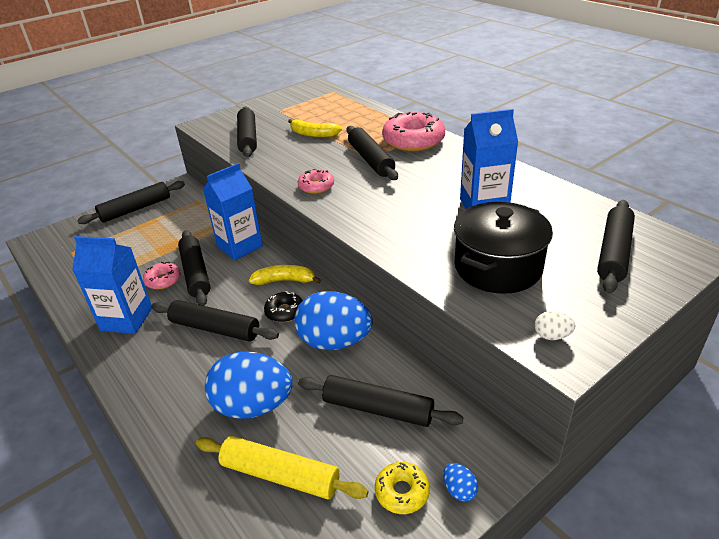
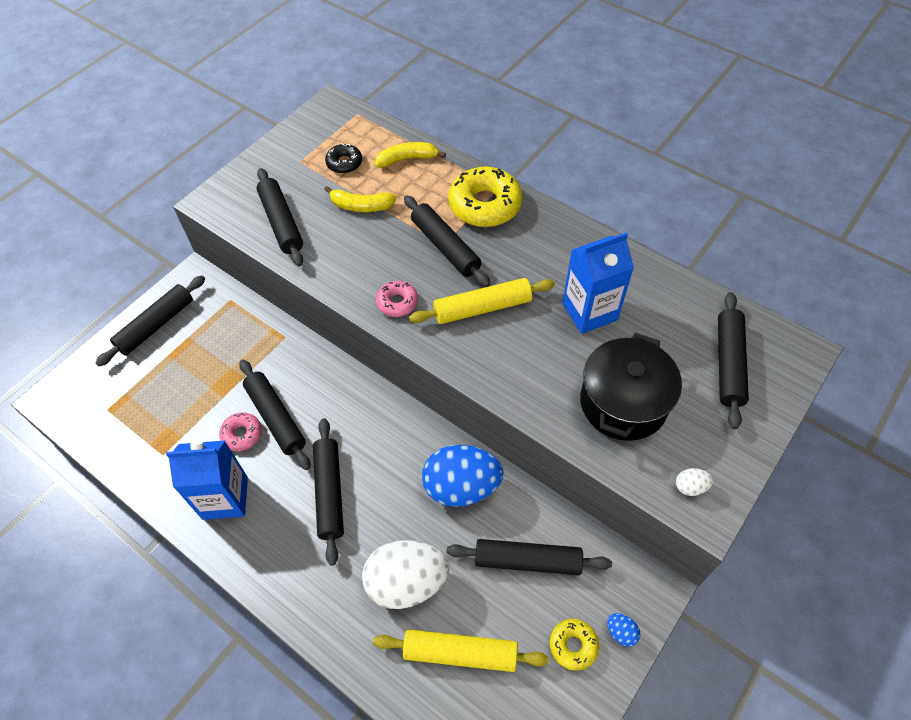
camera: 15 degrees left, 20 degrees up
black rolling pin [151,300,279,342] -> black rolling pin turned 75 degrees clockwise [313,418,344,566]
blue carton [203,163,263,260] -> none
blue egg [205,351,293,419] -> white egg [362,540,449,609]
yellow banana [249,265,321,285] -> yellow banana moved to [375,142,446,168]
black donut [264,291,303,322] -> black donut moved to [325,144,362,174]
pink donut [382,112,445,151] -> yellow donut [448,167,523,227]
none -> yellow rolling pin [409,278,555,324]

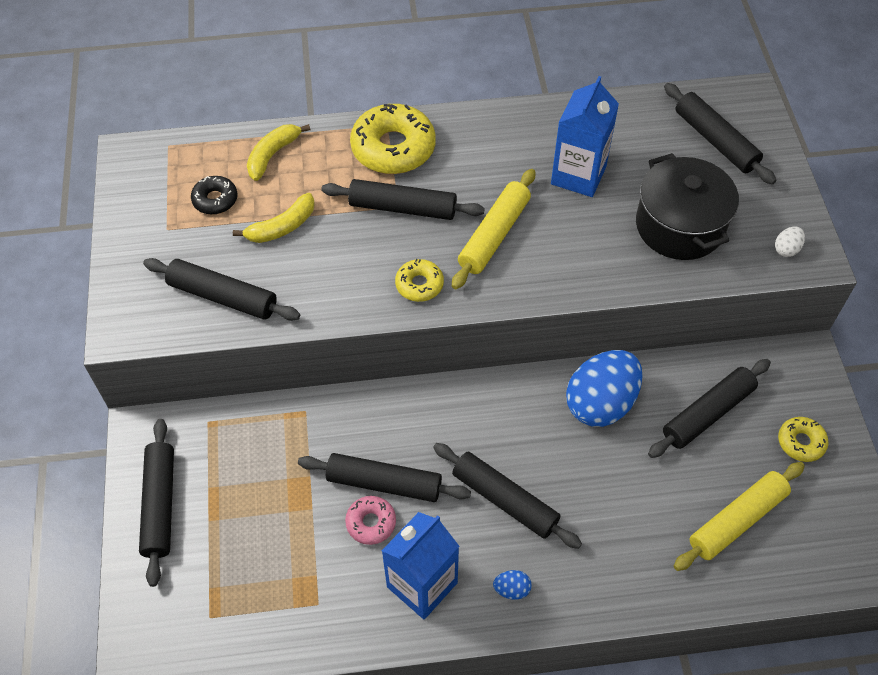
camera: 45 degrees left, 0 degrees up
white egg [362,540,449,609] -> none
pink donut [376,281,418,317] -> yellow donut [395,259,444,302]
blue egg [607,613,640,647] -> blue egg moved to [493,570,532,600]

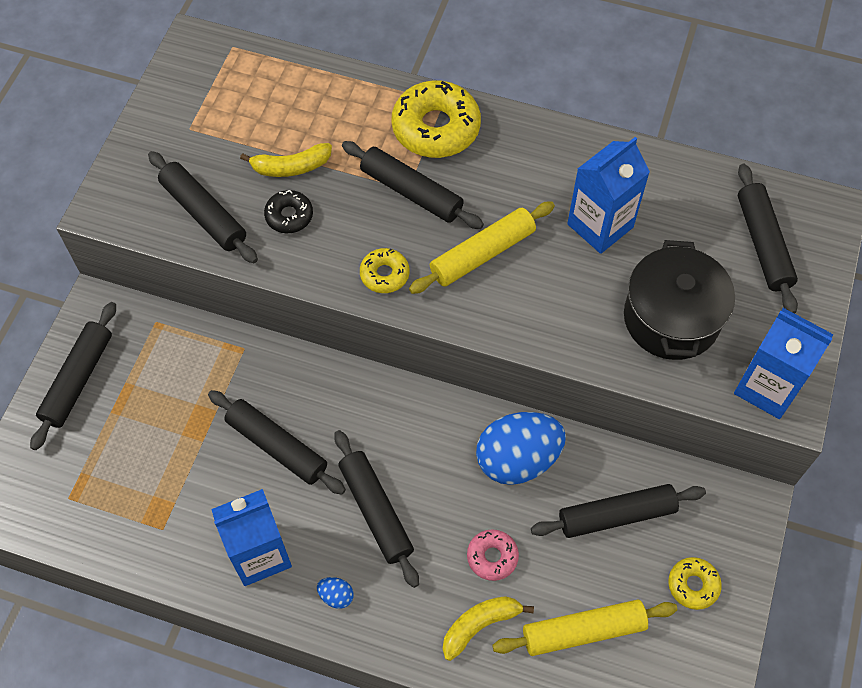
camera: 25 degrees right, 5 degrees up
black donut [191,176,237,215] -> black donut moved to [264,190,313,233]
yellow banana [247,124,310,181] -> yellow banana moved to [443,596,534,661]
pink donut [345,496,396,545] -> pink donut moved to [467,529,519,581]
white egg [775,227,805,257] -> blue carton [734,308,833,419]

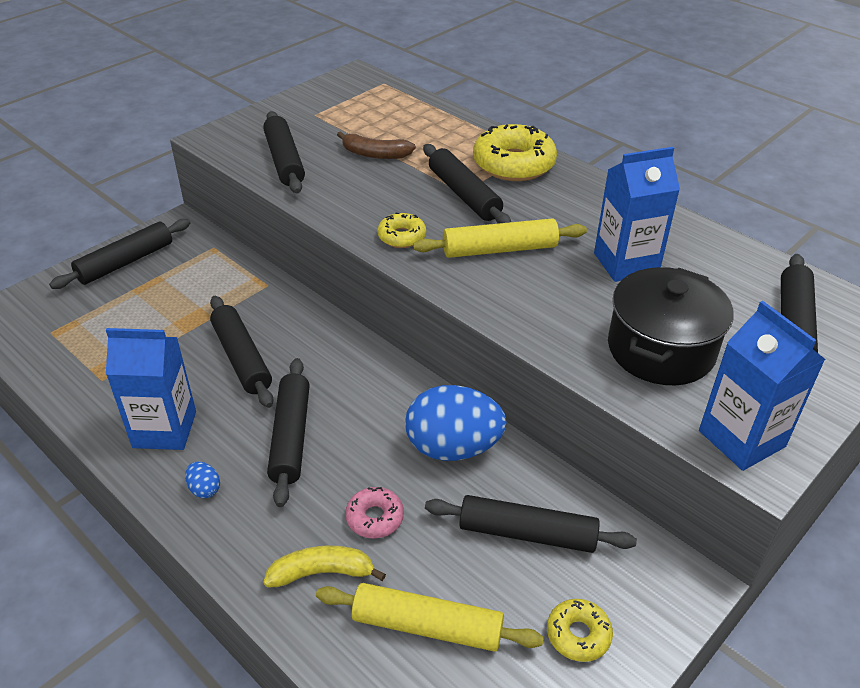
camera: 25 degrees right, 20 degrees down
yellow banana [240,143,332,177] -> brown banana [337,131,416,159]
black donut [264,190,313,233] -> none

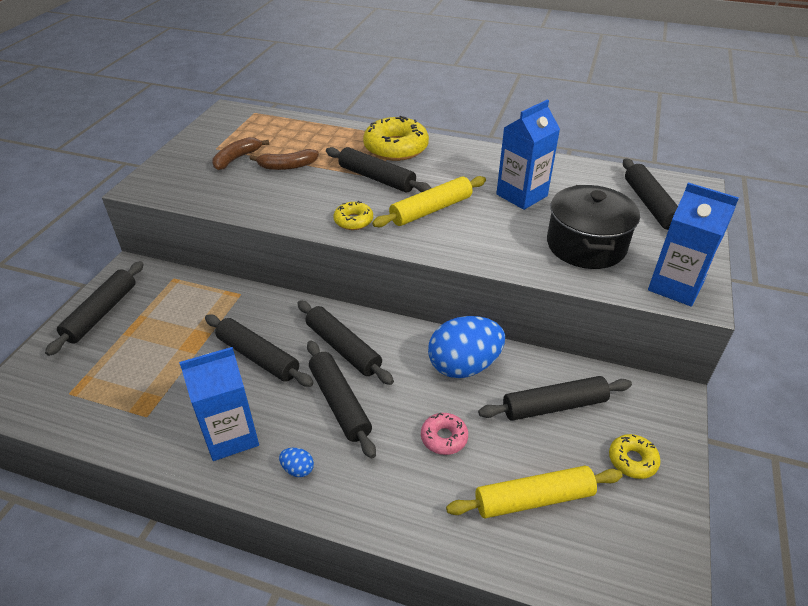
camera: 25 degrees left, 0 degrees up
black rolling pin [263,111,305,194] -> black rolling pin moved to [297,300,394,385]
yellow banana [263,545,386,588] -> none
none -> brown banana [213,137,269,170]

